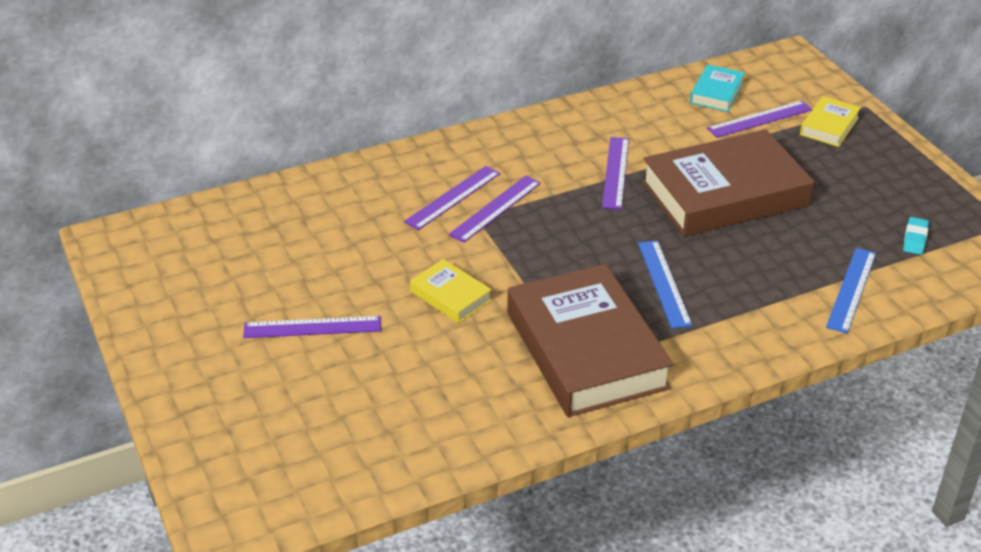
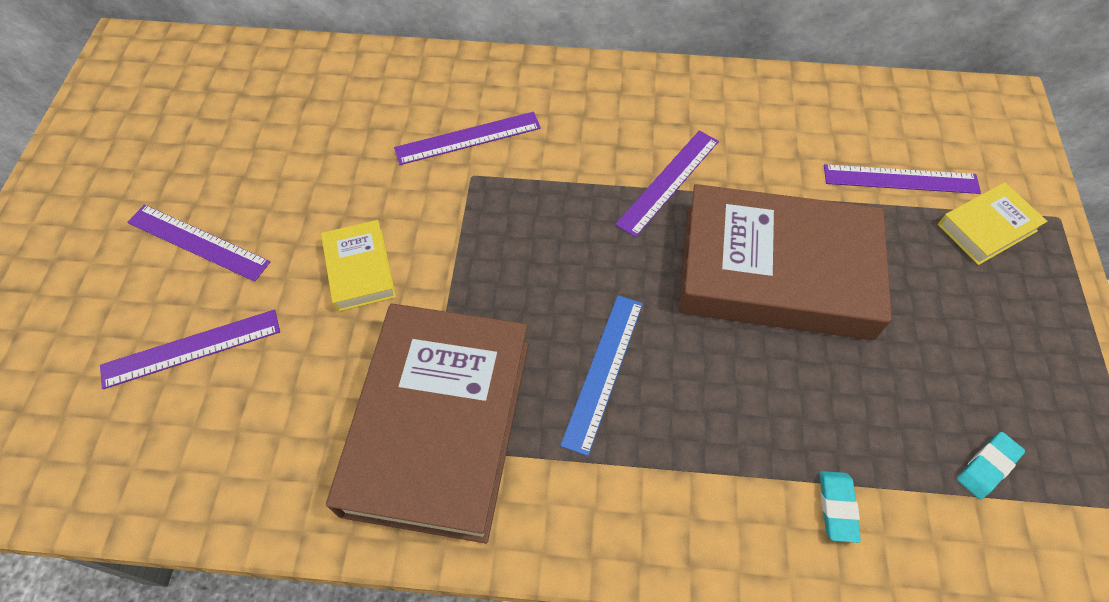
camera: 30 degrees right, 20 degrees up
purple ruler [449,176,541,243] -> purple ruler moved to [100,310,280,389]
turquoise book [690,64,745,112] -> none
blue ruler [826,248,876,333] -> turquoise eraser [820,471,861,543]

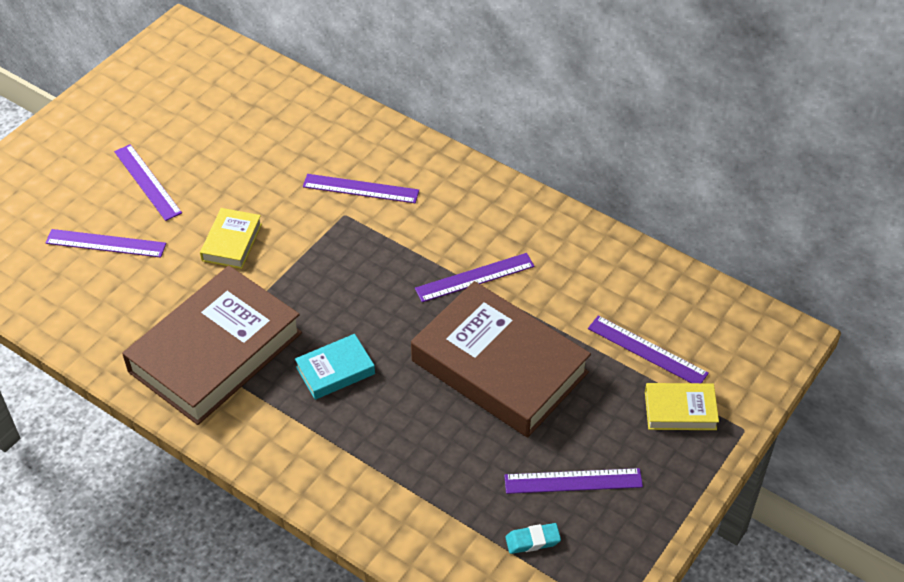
camera: 30 degrees right, 10 degrees down
blue ruler [560,295,643,456] -> turquoise book [295,334,375,400]
turquoise eraser [820,471,861,543] -> none
none -> purple ruler [504,468,643,494]

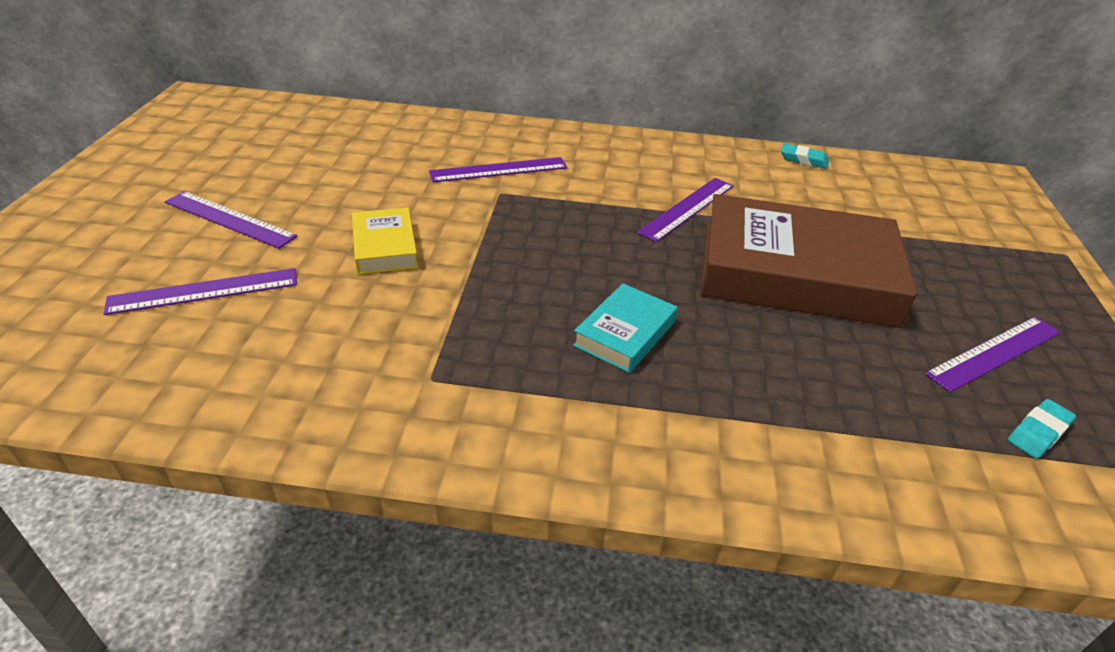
camera: 30 degrees left, 10 degrees down
brown book [122,266,302,425] -> none
purple ruler [588,315,709,383] -> none
yellow book [645,383,719,430] -> none
none -> turquoise eraser [781,143,829,169]

